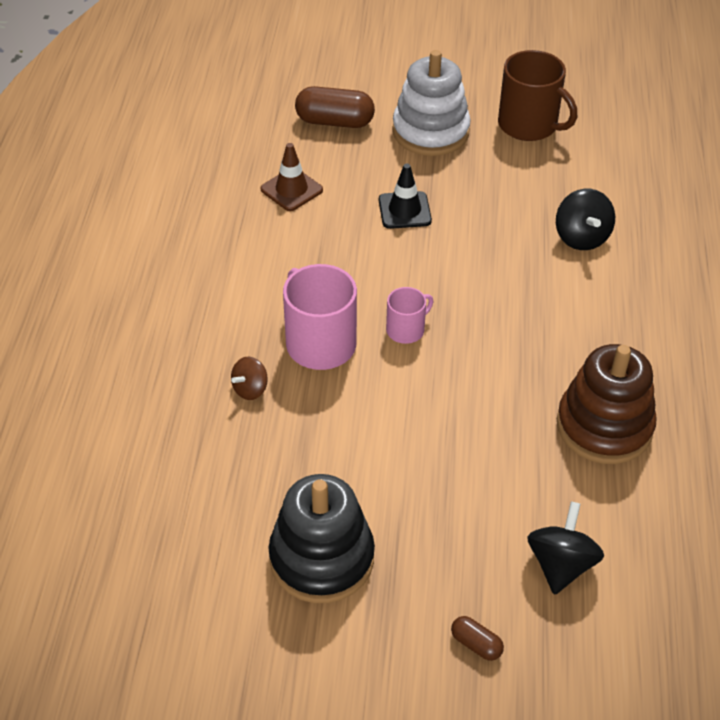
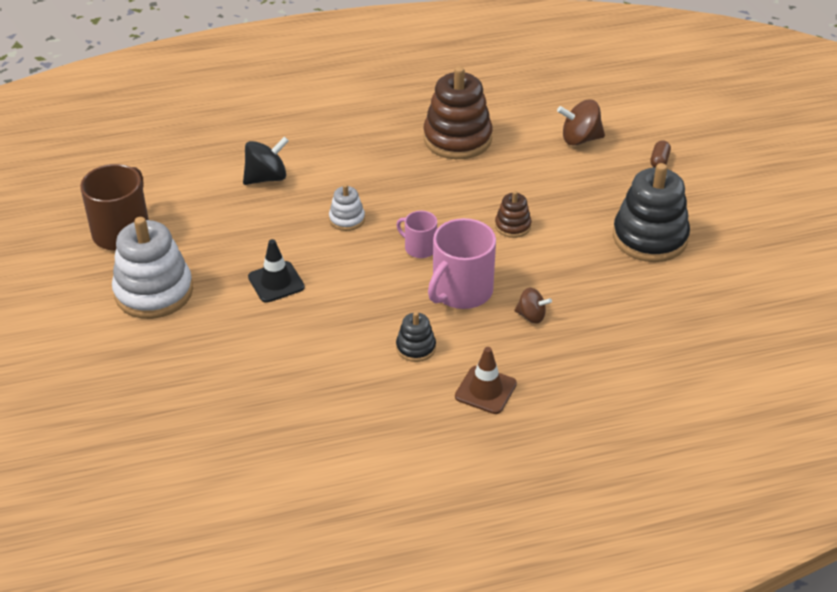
camera: 110 degrees left, 5 degrees down
brown traffic cone [260,143,323,211] -> brown traffic cone moved to [455,347,517,414]
brown capsule [295,86,375,128] -> none
black spinning top [527,501,604,595] -> brown spinning top [557,100,605,146]
none -> white stacking toy [329,184,365,231]
none -> black stacking toy [396,312,436,362]
none -> brown stacking toy [495,191,531,238]

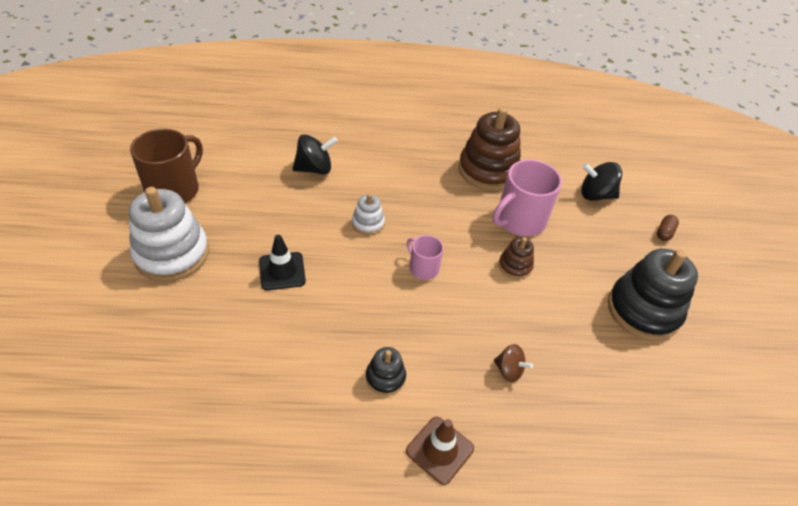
camera: 10 degrees right, 5 degrees up
pink mug [428,218,496,309] -> pink mug moved to [493,160,562,236]
brown spinning top [557,100,605,146] -> black spinning top [581,162,622,201]

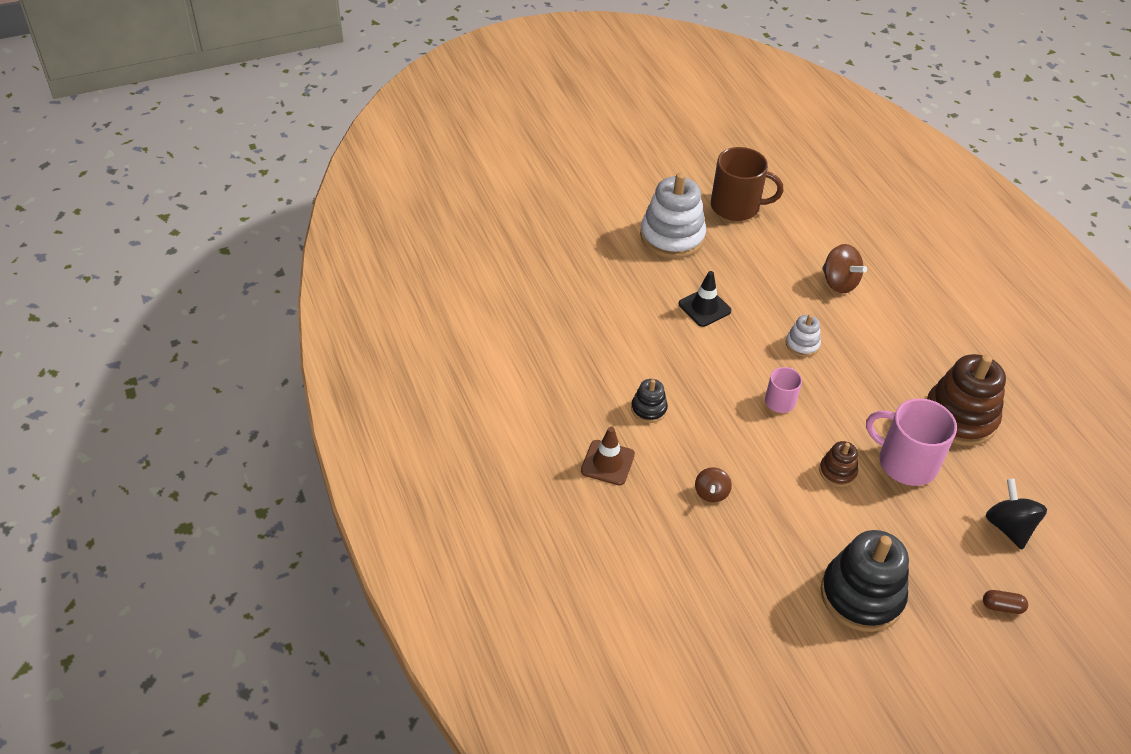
camera: 70 degrees right, 0 degrees up
black spinning top [292,134,338,175] -> brown spinning top [822,244,867,293]

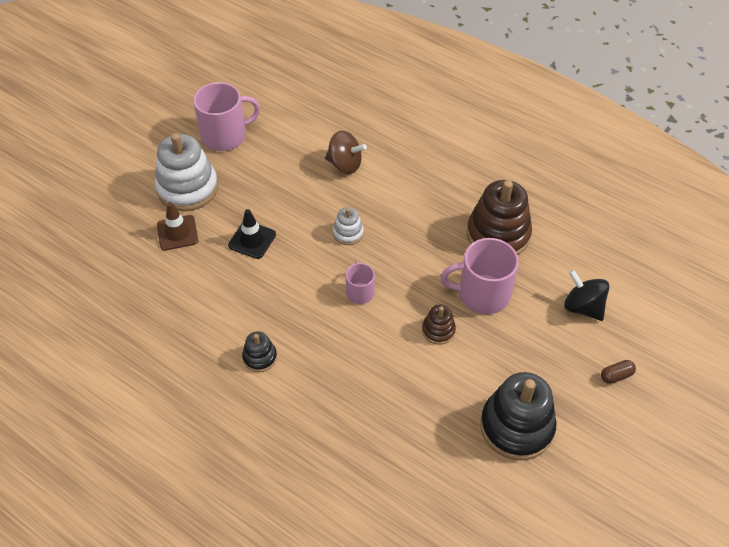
camera: 30 degrees left, 5 degrees up
brown traffic cone [581,427,635,485] -> brown traffic cone moved to [157,202,198,251]
brown spinning top [695,467,732,502] -> none
brown mug [711,147,783,221] -> pink mug [193,82,260,151]

